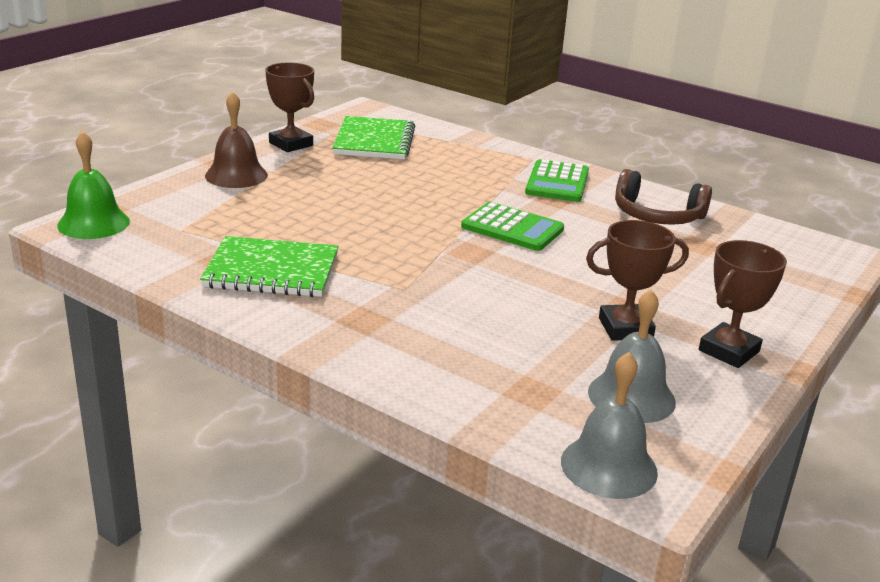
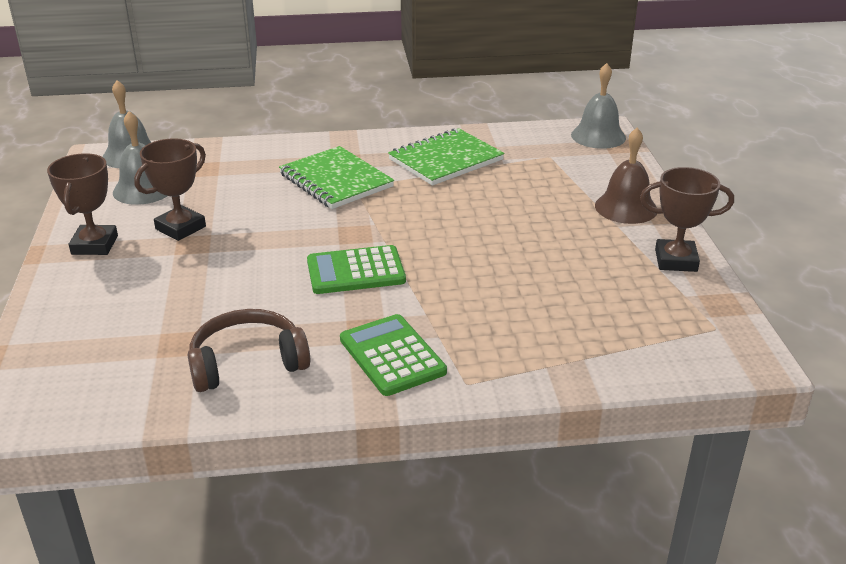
camera: 140 degrees right, 5 degrees up
green bell [57,131,130,239] -> grey bell [571,63,626,149]
green notebook [332,116,415,159] -> green notebook moved to [279,146,394,209]

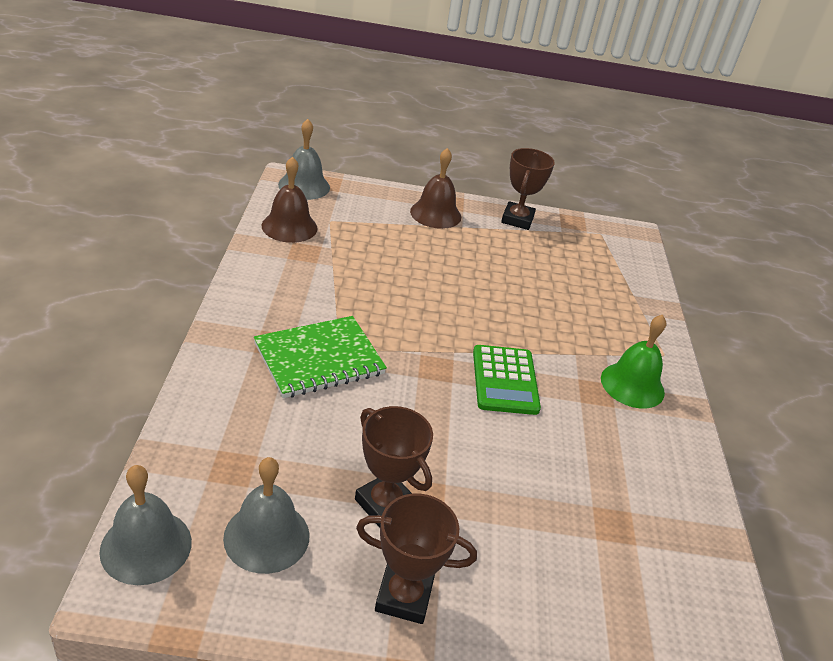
camera: 85 degrees left, 5 degrees up
brown headphones [188,309,310,392] -> none
green calculator [340,314,447,396] -> green bell [601,315,666,409]
green notebook [388,128,505,186] -> none
none -> brown bell [262,156,317,243]

